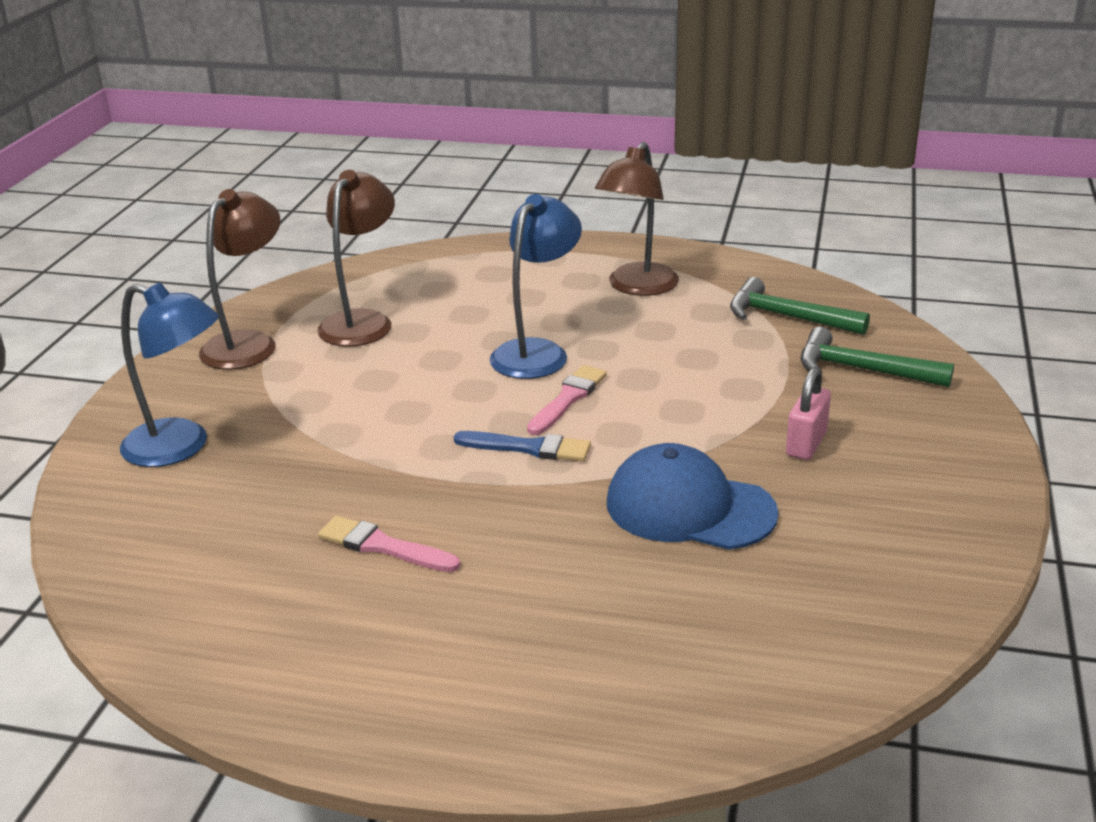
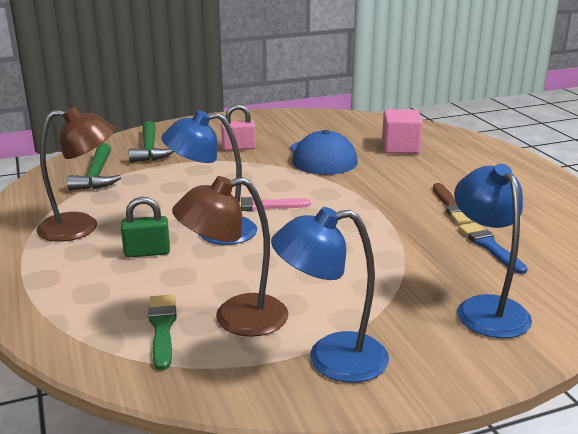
camera: 125 degrees left, 5 degrees down
brown lamp [199,189,280,370] -> blue lamp [271,207,389,383]
pink brush [318,516,460,572] -> brown brush [433,183,476,224]
blue brush [454,431,591,462] -> blue brush moved to [458,223,528,274]
none -> green padlock [121,197,170,258]
none -> green brush [148,294,176,370]
none -> pink cube [382,109,423,154]

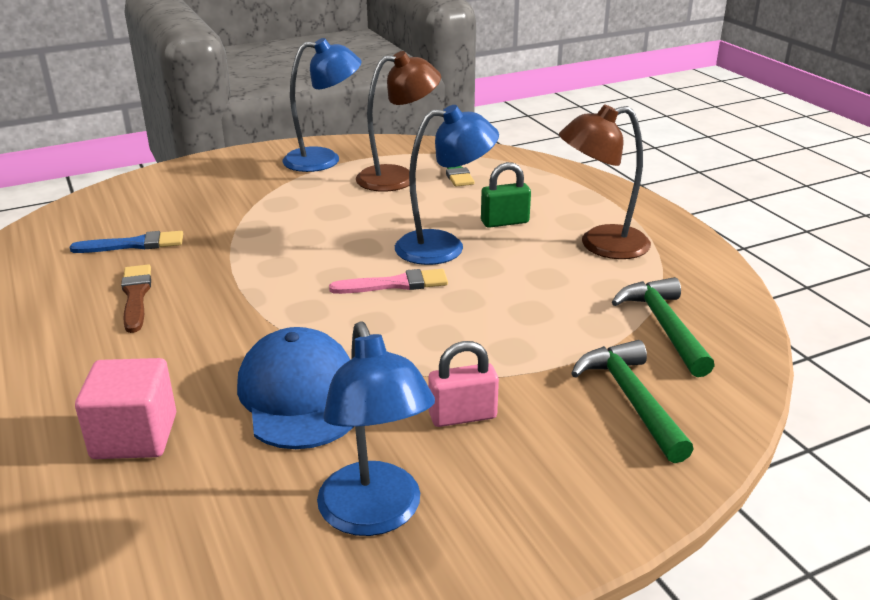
camera: 175 degrees right, 5 degrees up
blue lamp [454,164,532,338] -> blue lamp moved to [317,321,435,536]
blue brush [458,223,528,274] -> blue brush turned 75 degrees counterclockwise [69,231,183,253]

